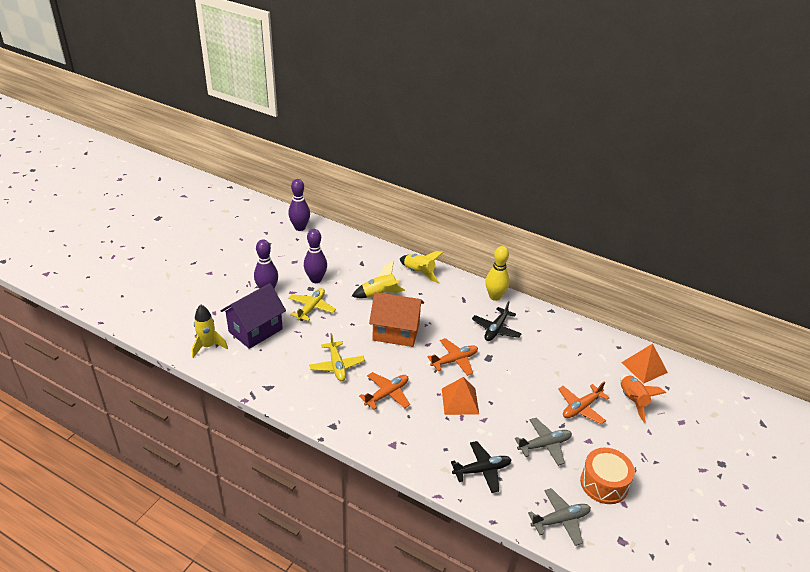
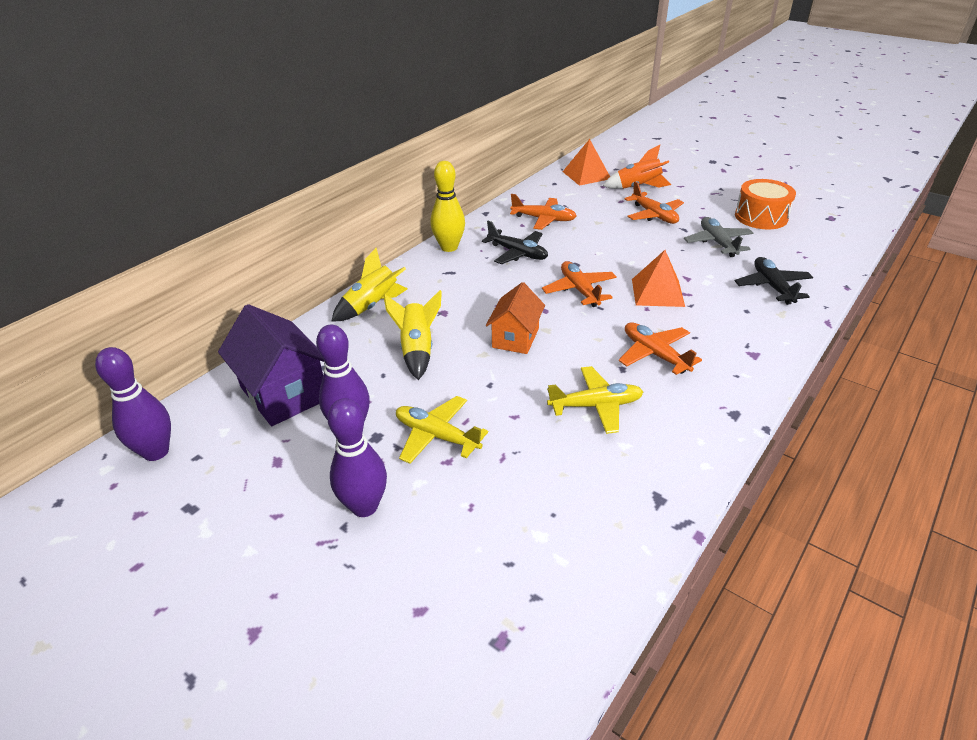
camera: 80 degrees left, 0 degrees up
yellow rocket [192,305,228,358] -> none
purple house [221,283,286,349] -> purple house moved to [218,304,324,426]
orange house [369,292,424,347] -> orange house [486,282,545,354], size x0.65
grey plane [528,488,591,546] -> none
none -> orange plane [510,194,577,230]

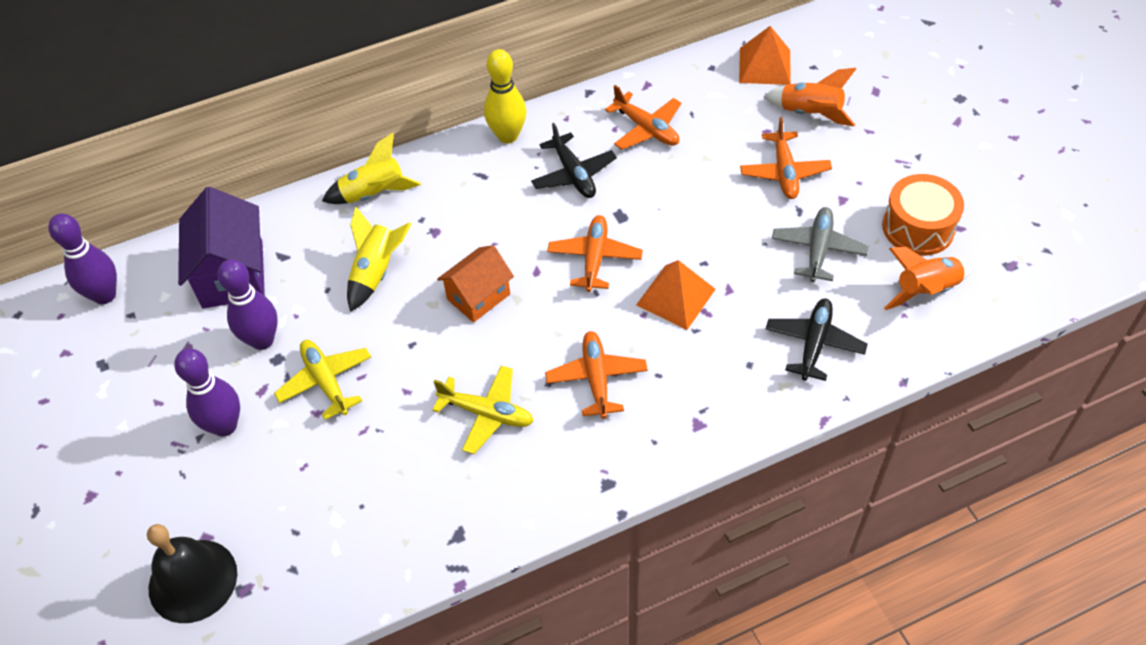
camera: 30 degrees right, 15 degrees up
none -> black bell [147,524,237,623]
none -> orange rocket [884,247,972,310]

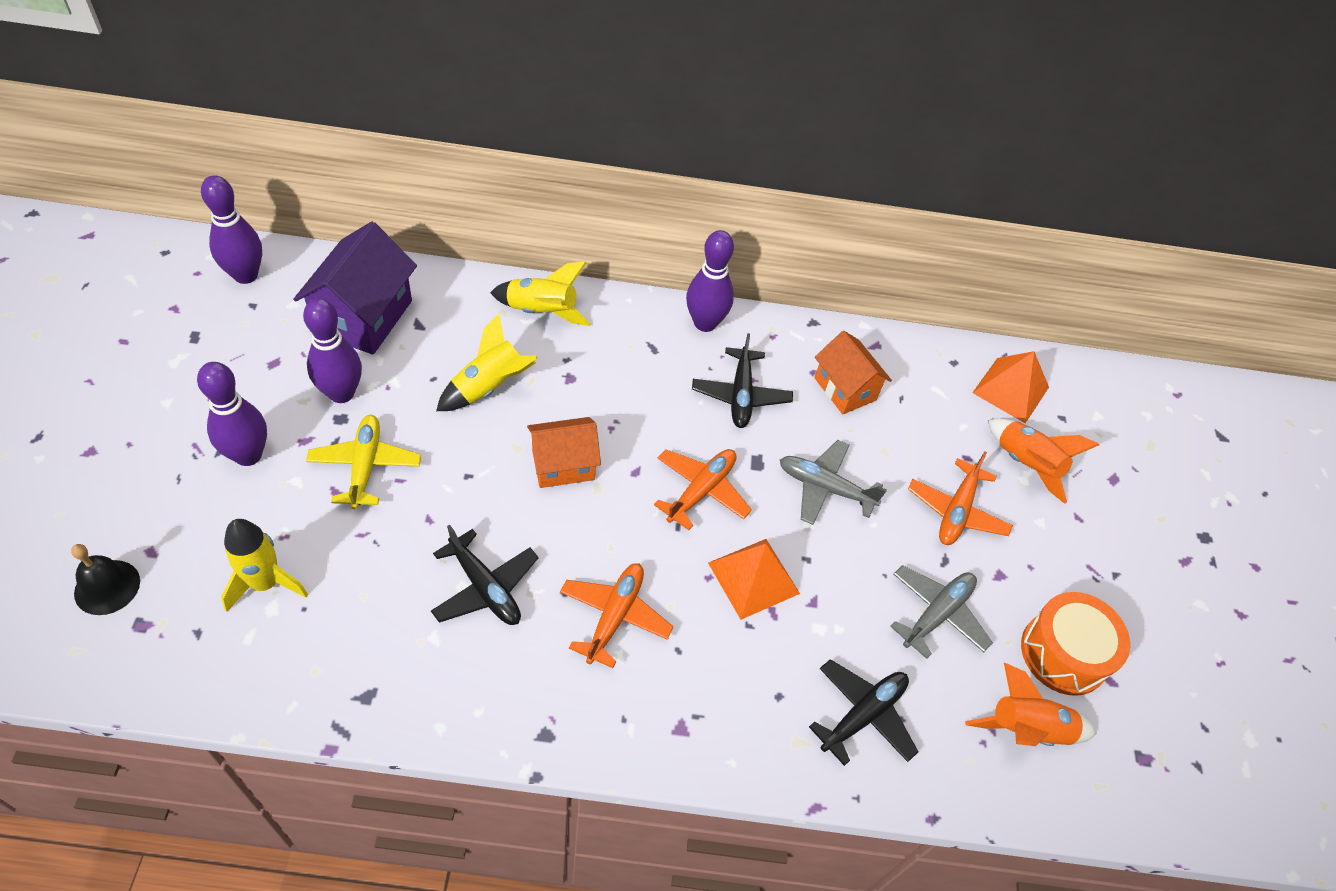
camera: 20 degrees right, 0 degrees up
black bell [147,524,237,623] -> black bell [71,544,140,615], size x0.64
yellow plane [432,366,534,454] -> black plane [431,525,539,625]
yellow bowling pin [484,49,526,143] -> purple bowling pin [686,230,734,332]
orange plane [605,85,682,150] -> orange house [814,331,892,414]
none -> yellow rocket [221,519,308,612]
none -> grey plane [780,440,887,525]

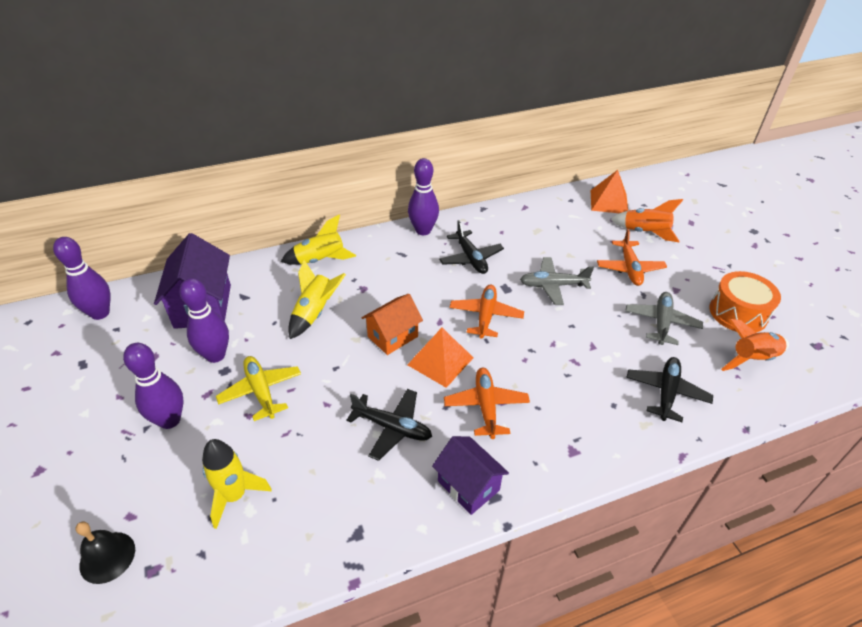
camera: 20 degrees left, 10 degrees down
orange pyramid [708,539,800,620] -> orange pyramid moved to [407,328,474,388]
orange house [814,331,892,414] -> none
none -> purple house [432,436,509,515]

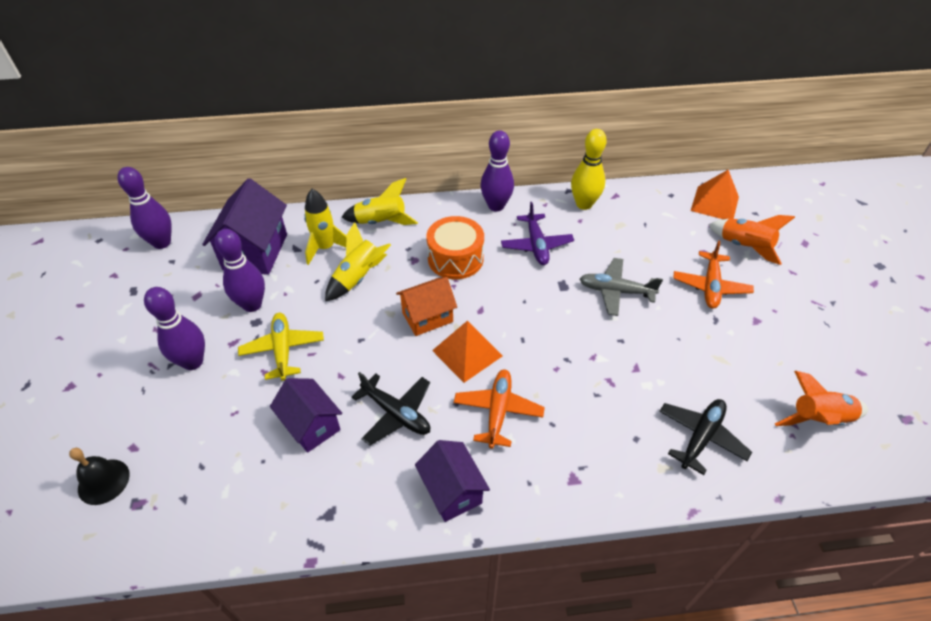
camera: 15 degrees right, 5 degrees up
yellow rocket [202,439,272,529] -> yellow rocket moved to [304,189,347,265]
black plane [439,220,504,274] -> purple plane [501,202,574,265]
orange plane [449,285,524,339] -> none
grey plane [625,292,703,345] -> none
orange drum [709,271,781,333] -> orange drum moved to [426,216,484,279]
none -> purple house [270,378,342,453]
none -> yellow bowling pin [571,129,607,210]

